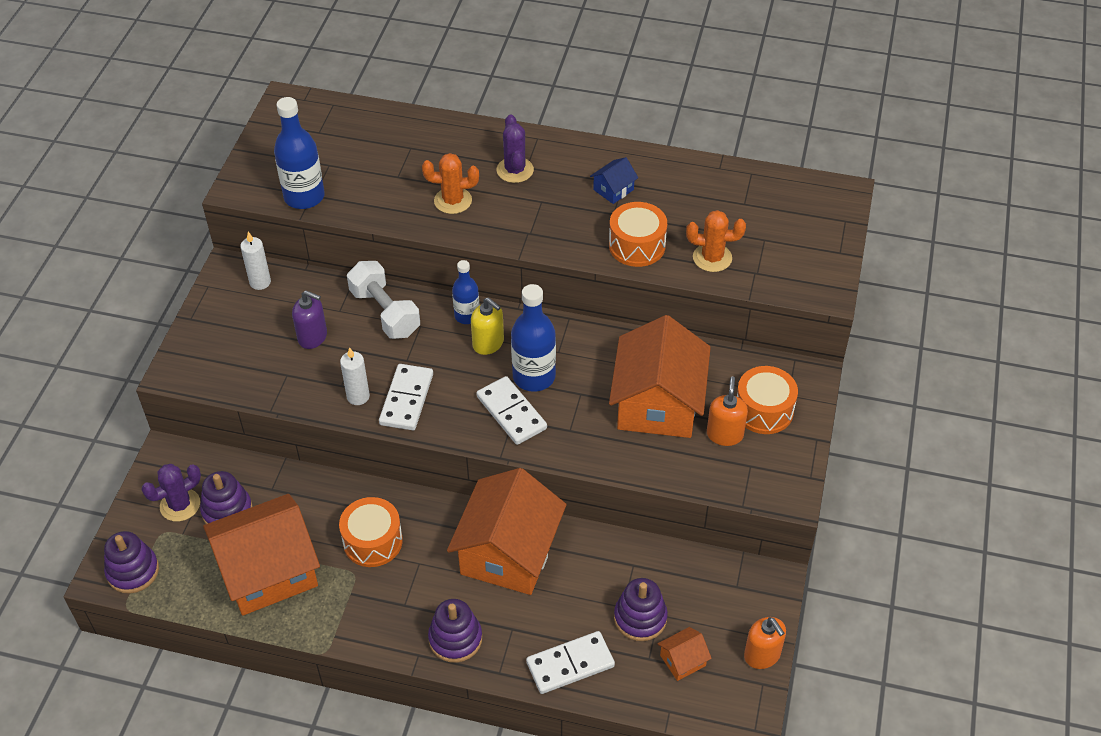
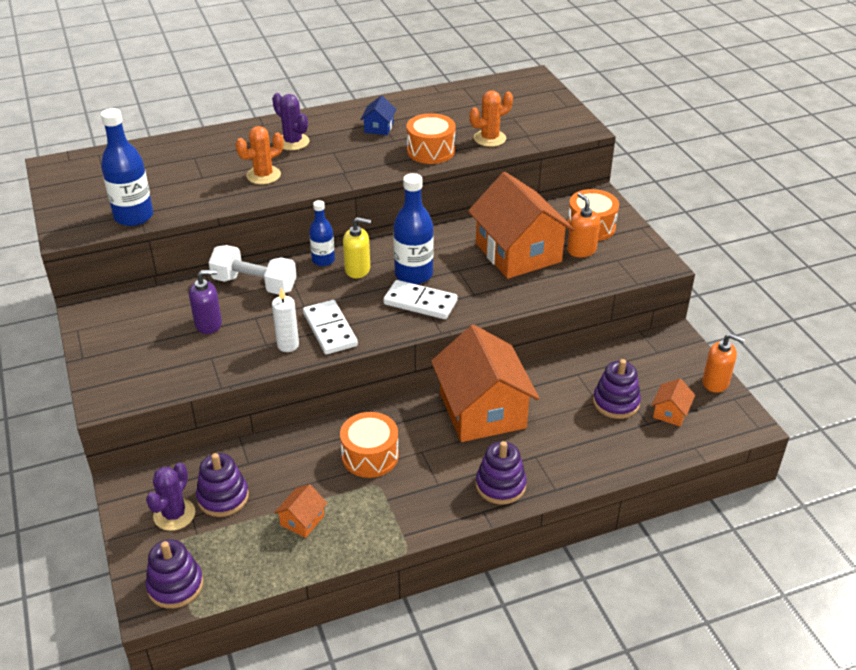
camera: 35 degrees left, 10 degrees down
orange house [203,494,320,616] -> orange house [274,484,328,538], size x0.41
white candle [240,232,271,290] -> none
white domino [526,631,615,694] -> none

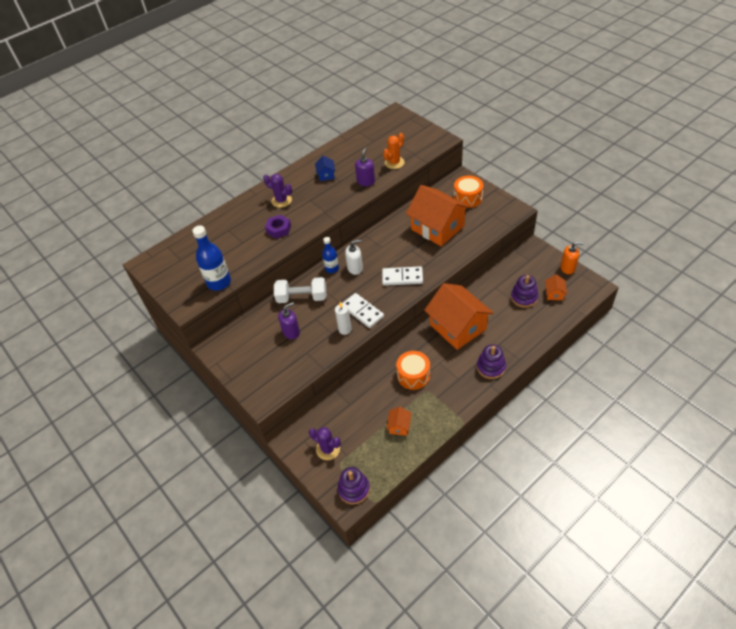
camera: 15 degrees left, 10 degrees up
purple cactus [146,462,195,531] -> purple cactus turned 60 degrees counterclockwise [309,427,341,460]
purple stacking toy [196,453,249,517] -> none
orange cactus [236,126,283,184] -> purple nut [265,215,291,238]
yellow soap dispenser [343,217,371,278] -> white soap dispenser [345,240,363,275]
blue bottle [393,173,433,284] -> none
orange drum [407,113,455,164] -> purple soap dispenser [355,147,375,186]
orange soap dispenser [567,193,601,257] -> none

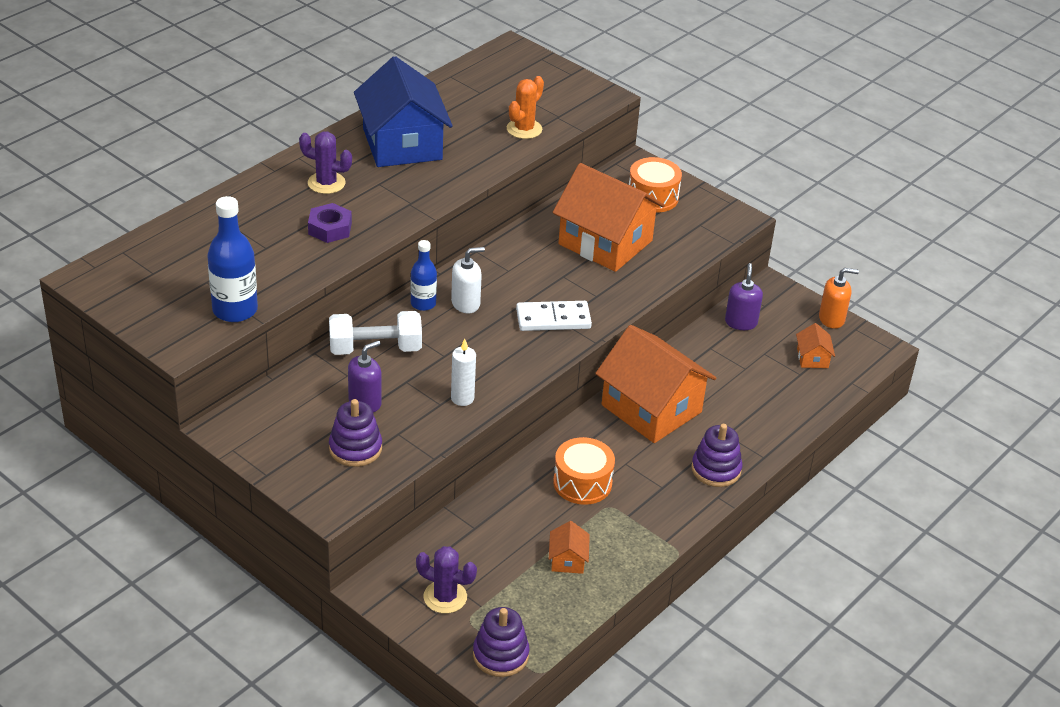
camera: 15 degrees left, 10 degrees down
blue house [315,155,336,181] -> blue house [354,56,453,167], size x2.43
white domino [342,293,384,328] -> none
purple soap dispenser [355,147,375,186] -> purple soap dispenser moved to [725,263,763,330]
purple stacking toy [511,275,538,308] -> purple stacking toy moved to [329,399,382,467]

